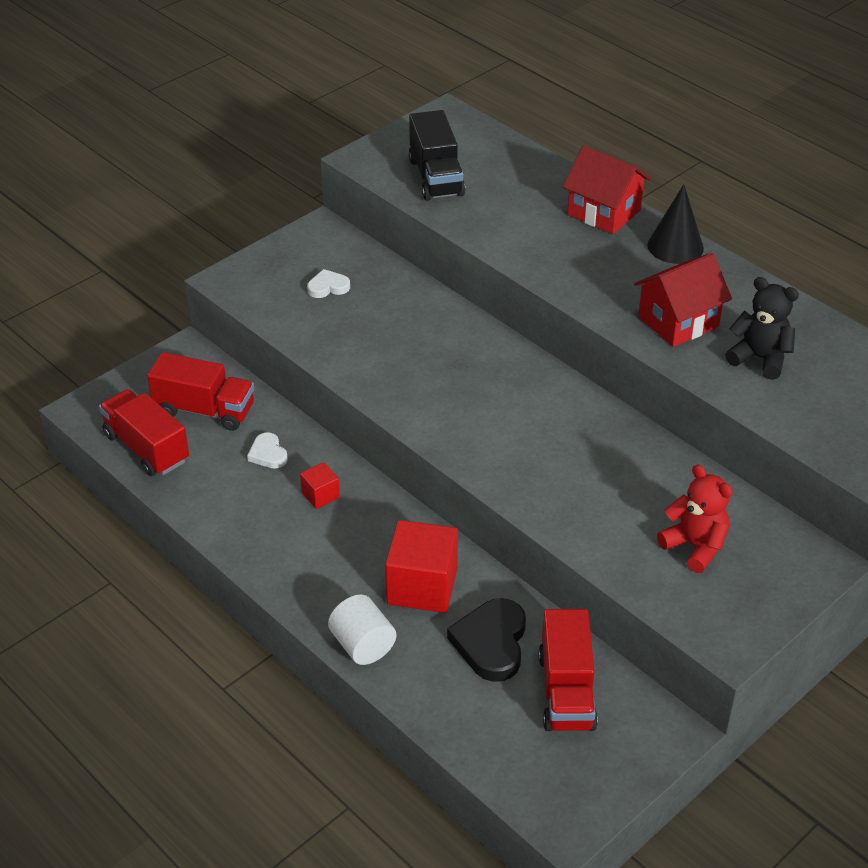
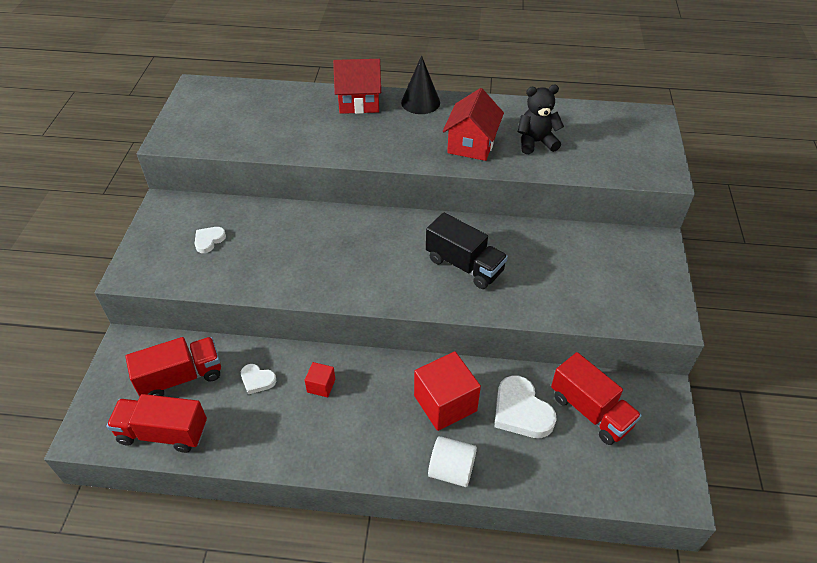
camera: 40 degrees left, 5 degrees up
black truck [409,110,465,201] -> black truck moved to [426,212,508,289]
black heart [447,598,526,682] -> white heart [494,376,557,438]
red teddy bear [657,464,732,573] -> none

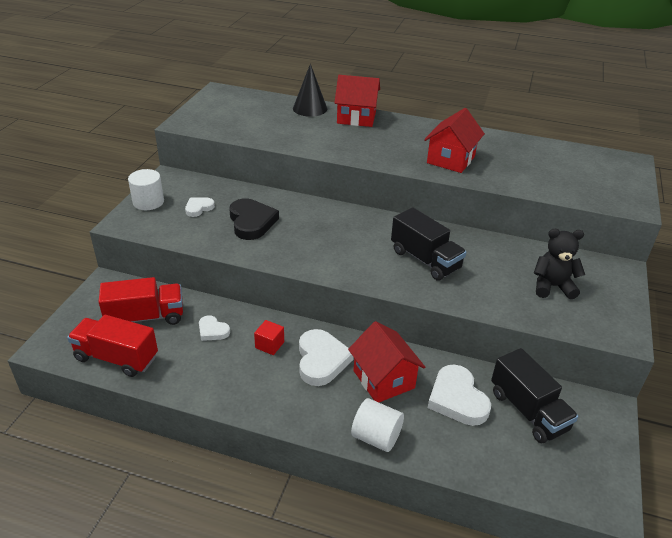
camera: 10 degrees right, 10 degrees down
black cone [401,55,440,114] -> black cone moved to [293,64,327,117]
red cube [414,351,481,431] -> red house [348,321,425,402]
black teddy bear [518,85,564,154] -> black teddy bear moved to [534,229,585,299]
red truck [551,352,642,445] -> black truck [491,348,578,443]
none -> white cylinder [128,169,164,210]
none -> black heart [229,198,279,240]
none -> white heart [299,329,354,386]

